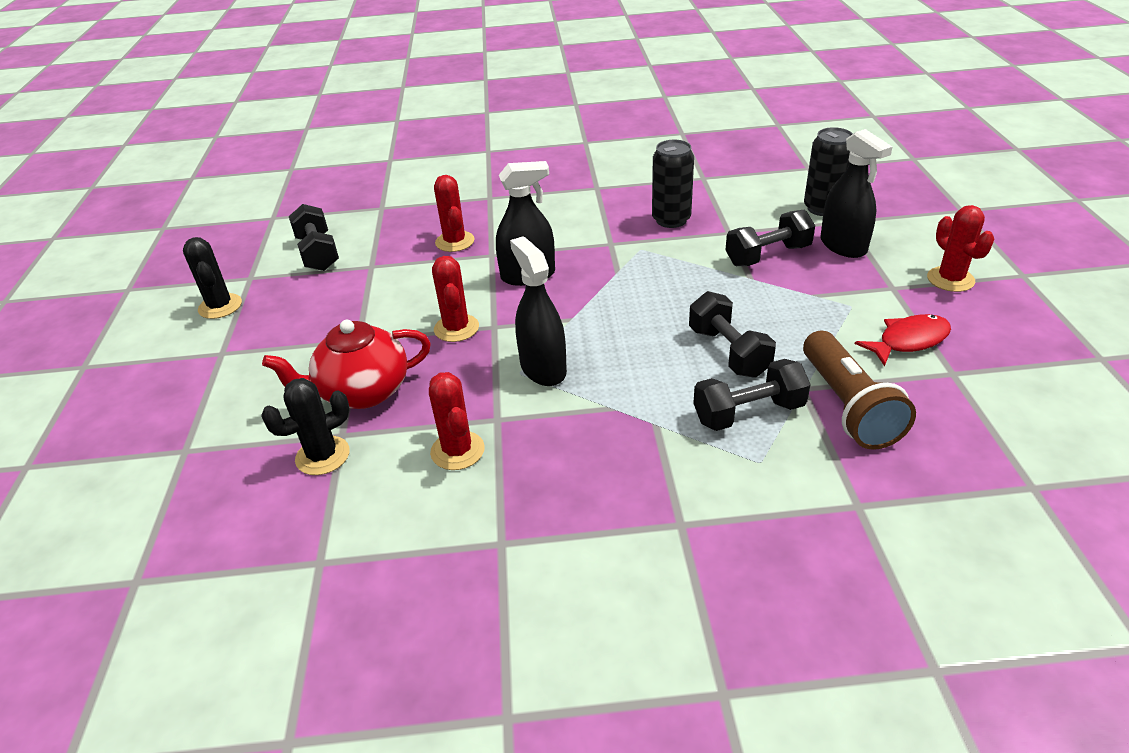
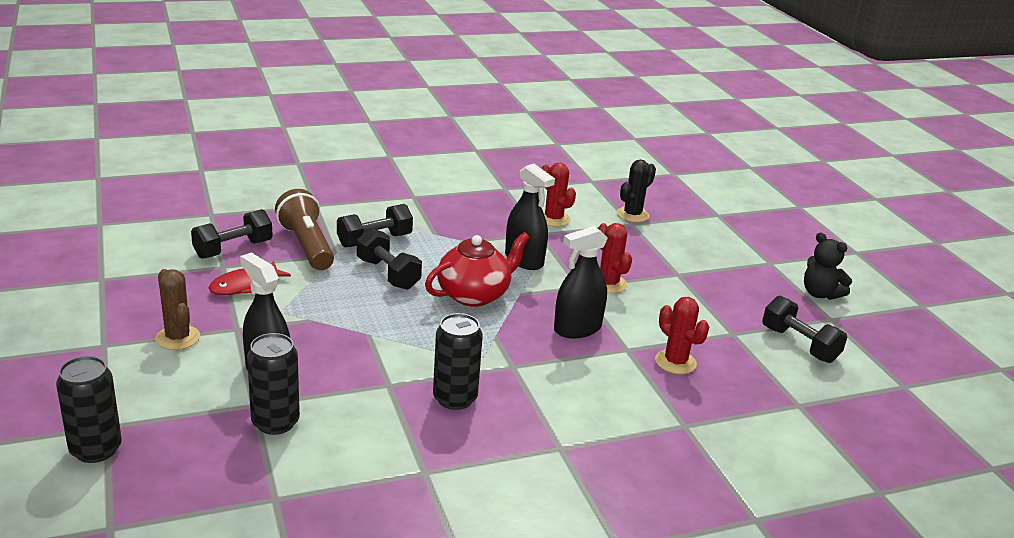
camera: 160 degrees right, 10 degrees down
black cactus [183,237,242,319] -> black teddy bear [804,232,852,300]
red teapot [262,320,431,409] -> red teapot moved to [425,232,530,307]
black dumbbell [726,210,815,266] -> black dumbbell moved to [191,209,273,259]
red cactus [927,205,994,292] -> brown cactus [155,269,200,350]
none -> black can [56,356,122,463]

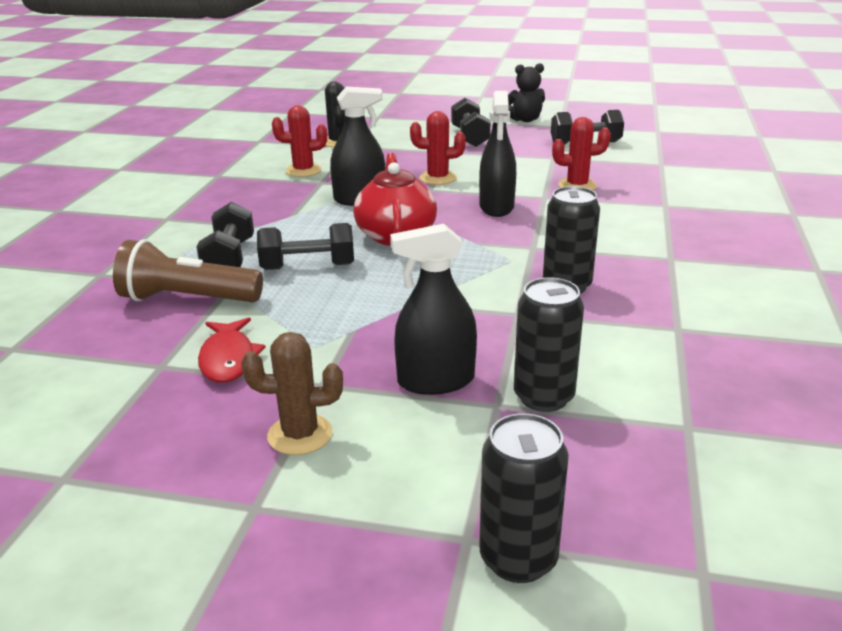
camera: 55 degrees left, 0 degrees up
black dumbbell [191,209,273,259] -> black dumbbell moved to [451,98,491,147]

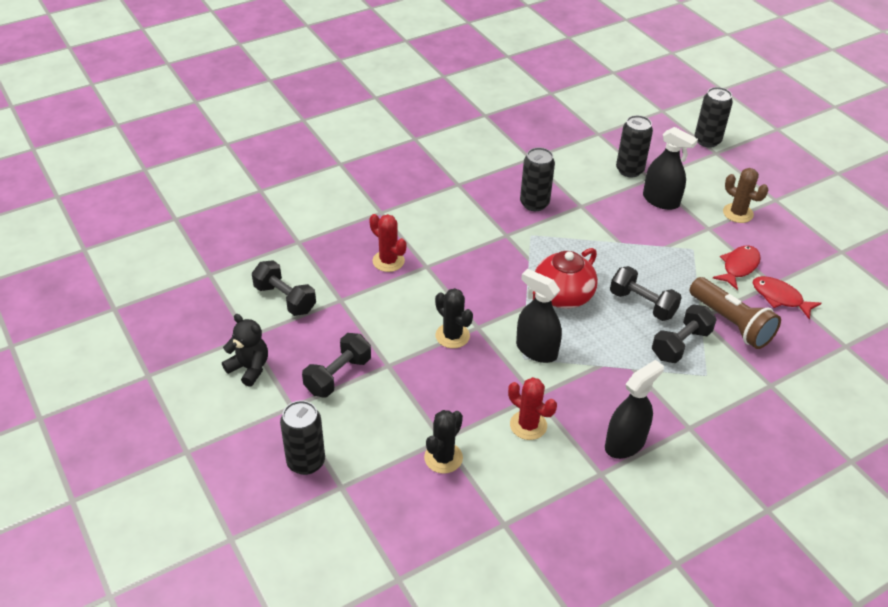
camera: 135 degrees left, 15 degrees up
red cactus [410,111,466,185] -> black cactus [435,288,473,348]
black spray bottle [479,91,516,217] -> black spray bottle moved to [605,360,664,459]
none -> black can [280,401,325,475]
none -> red fish [752,276,822,319]

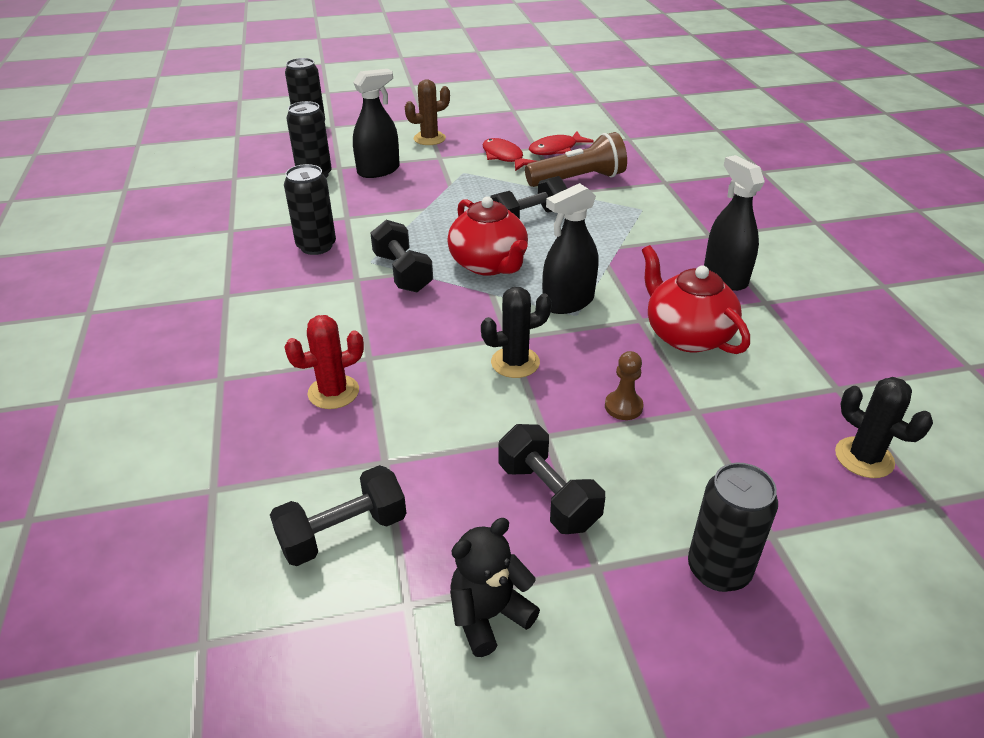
camera: 70 degrees left, 5 degrees down
black cactus [424,410,463,474] -> black cactus moved to [835,377,933,478]
red cactus [508,377,557,440] -> red teapot [642,245,750,354]
black dumbbell [652,304,717,363] -> black dumbbell moved to [370,220,433,292]
none -> brown pawn [605,351,644,420]

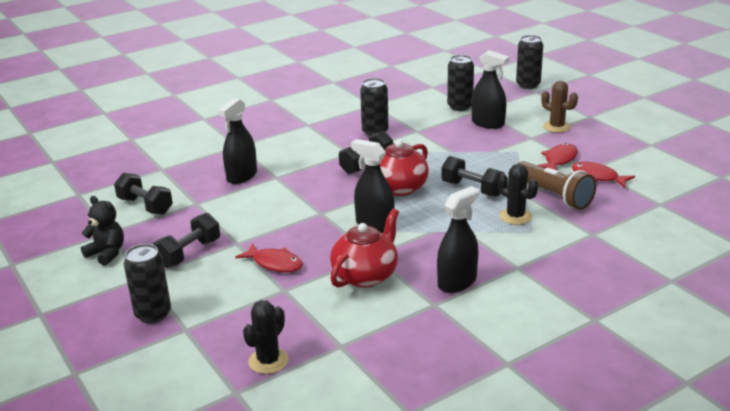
camera: 70 degrees right, 10 degrees down
red cactus [284,315,364,409] -> black spray bottle [218,98,257,184]
black cactus [481,287,552,378] -> black cactus moved to [498,164,538,225]
brown pawn [605,351,644,420] -> red fish [235,243,303,272]

